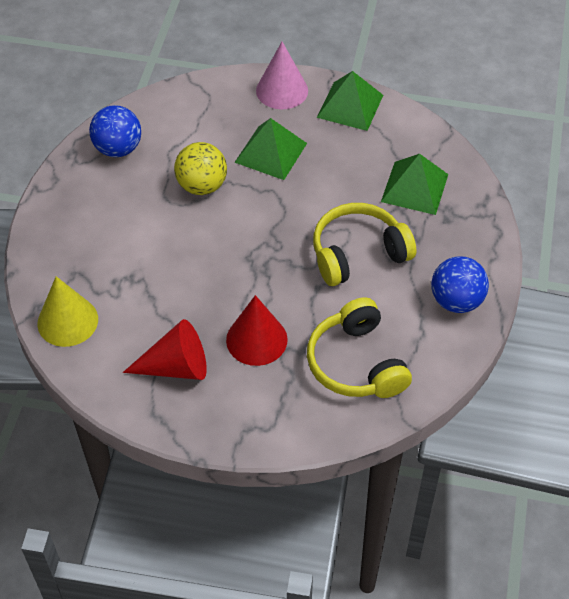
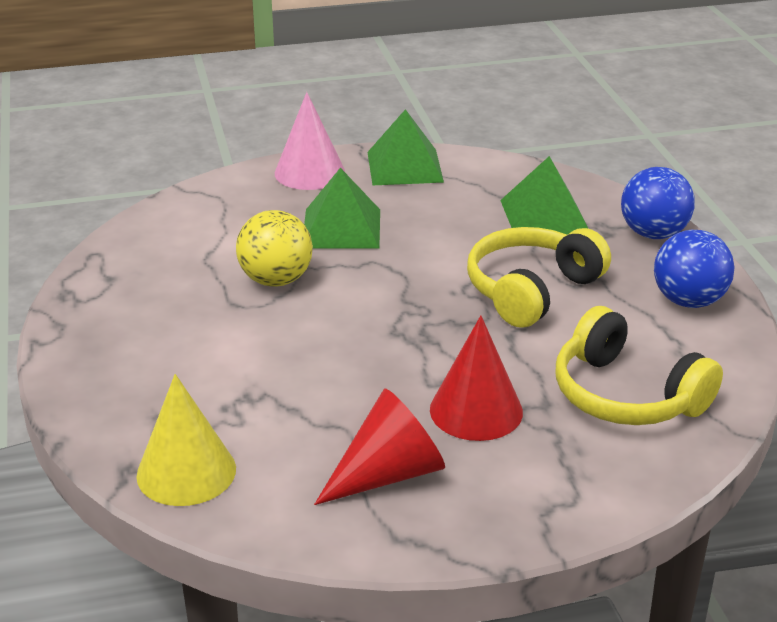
camera: 25 degrees left, 20 degrees down
blue ball [89,105,141,157] -> blue ball moved to [621,167,695,239]

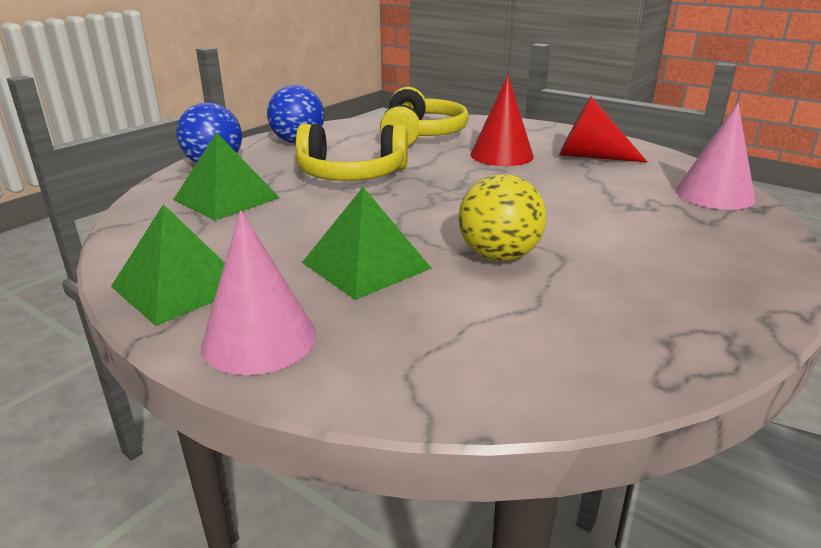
camera: 130 degrees left, 5 degrees down
yellow cone [136,374,236,506] -> pink cone [675,103,755,210]

